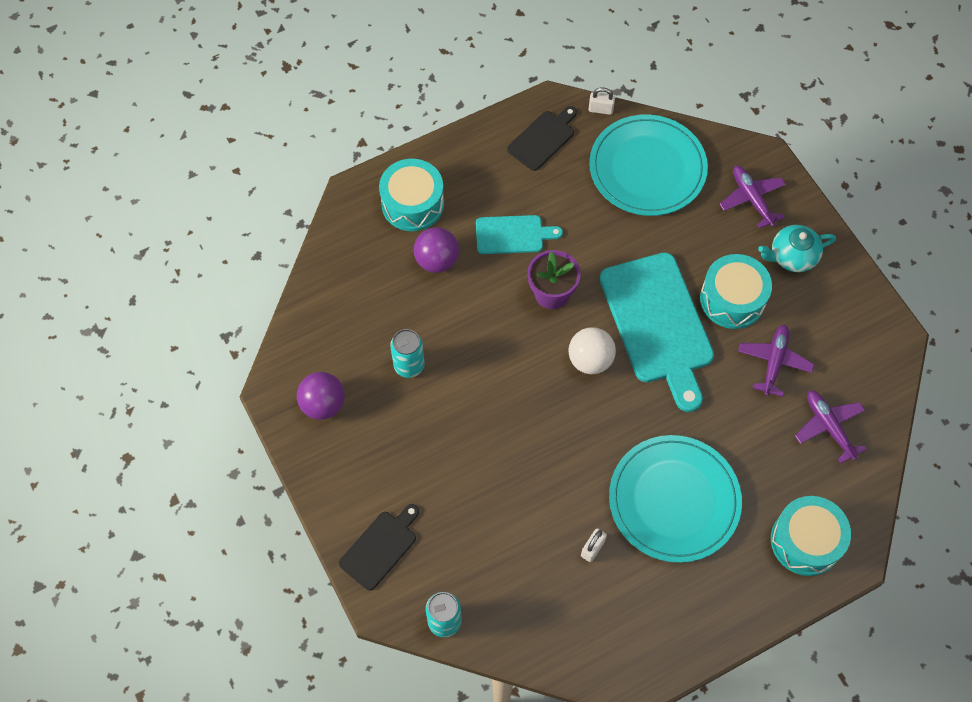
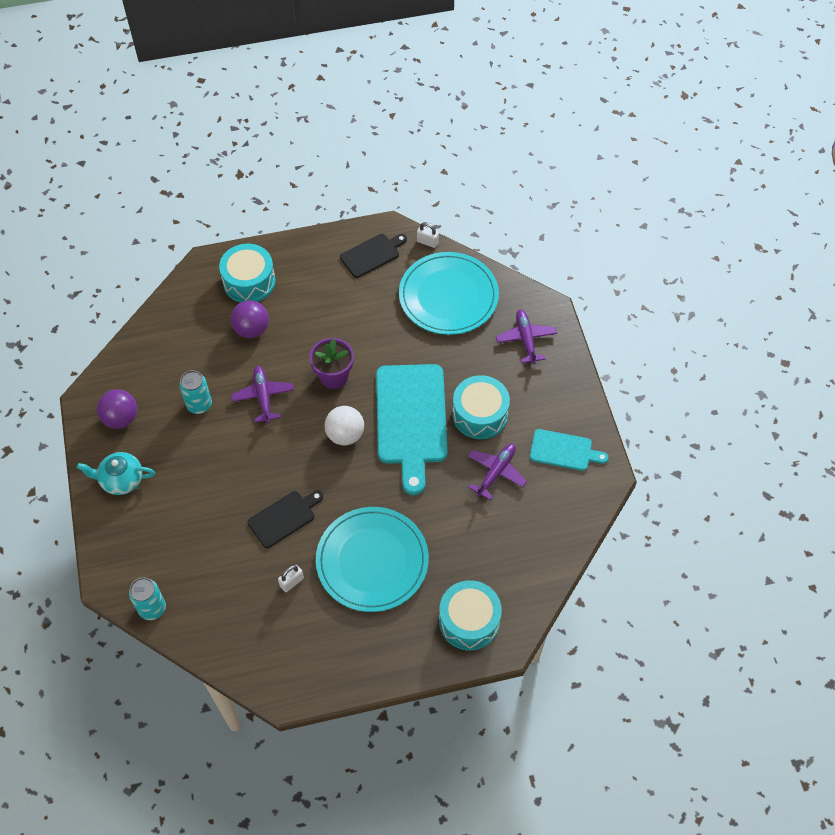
camera: 15 degrees right, 5 degrees down
black cutting board [339,504,419,591] -> black cutting board moved to [248,491,323,548]
turquoise cutting board [476,215,563,254] -> turquoise cutting board moved to [530,429,608,471]
turquoise teapot [758,225,836,272] -> turquoise teapot moved to [77,452,155,495]
purple plane [795,391,867,464] -> purple plane moved to [231,366,294,423]

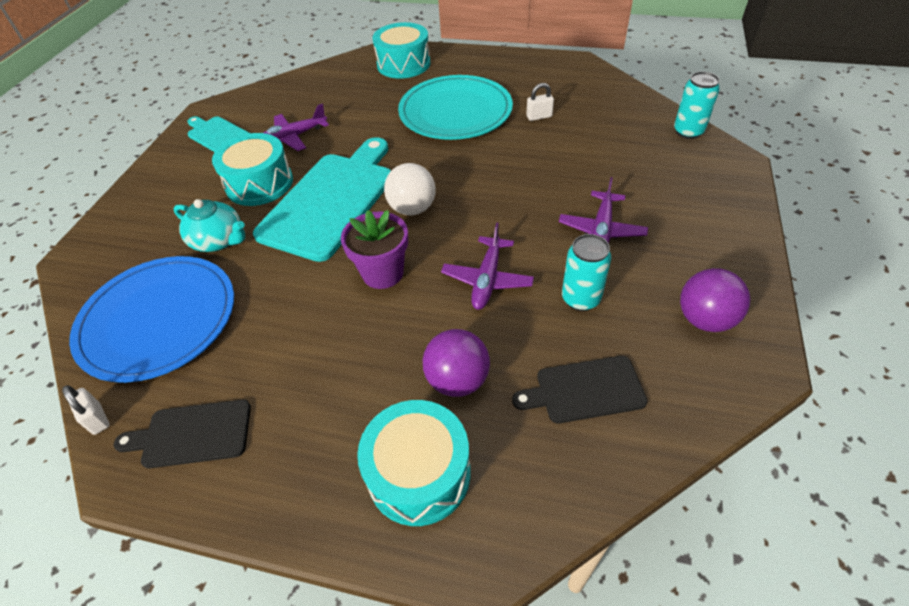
camera: 150 degrees left, 10 degrees down
turquoise teapot [77,452,155,495] -> turquoise teapot moved to [173,199,245,252]
black cutting board [248,491,323,548] -> black cutting board moved to [512,356,648,423]
turquoise plate [399,252,499,335] -> blue plate [69,256,234,383]
purple plane [496,309,557,364] -> purple plane moved to [559,177,648,243]

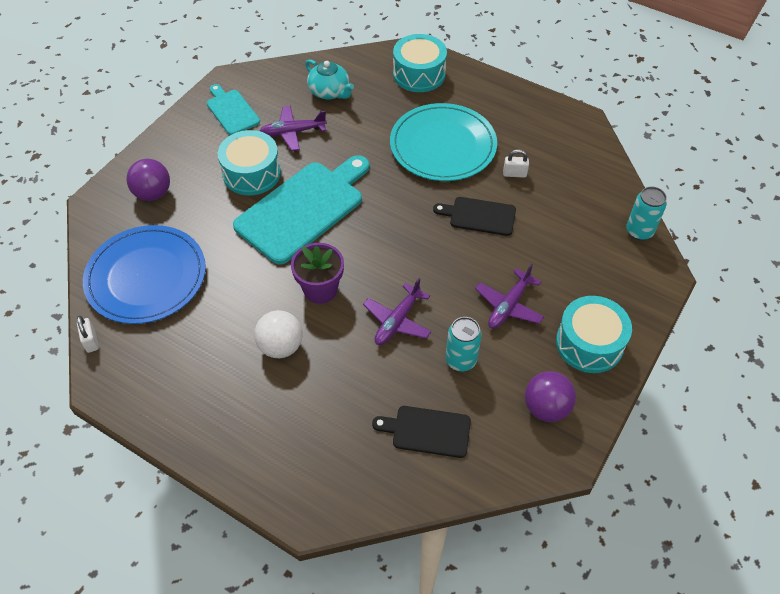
camera: 15 degrees right, 5 degrees up
black cutting board [114,399,251,468] -> black cutting board moved to [433,197,516,236]
turquoise teapot [173,199,245,252] -> turquoise teapot moved to [305,59,354,99]
turquoise drum [357,400,471,526] -> turquoise drum moved to [556,296,632,373]
white ball [384,163,436,215] -> white ball moved to [254,310,303,358]
purple ball [423,329,490,397] -> purple ball moved to [126,159,170,201]

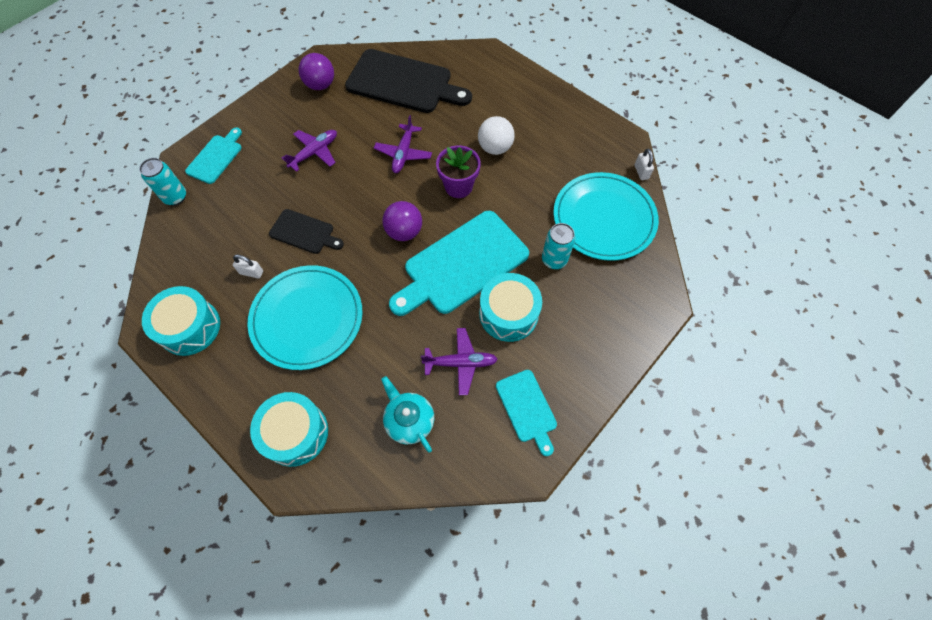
camera: 170 degrees left, 10 degrees up
blue plate [83,225,206,324] -> turquoise plate [553,172,659,261]
purple ball [126,159,170,201] -> purple ball moved to [382,201,422,241]
purple plane [363,278,432,345] -> purple plane turned 150 degrees clockwise [374,115,432,173]
black cutting board [372,406,471,458] -> black cutting board [345,49,472,113], size x1.92
turquoise can [445,317,482,371] -> turquoise can moved to [542,223,575,269]
turquoise drum [556,296,632,373] -> turquoise drum moved to [142,286,220,356]
none -> turquoise cutting board [185,127,242,184]

